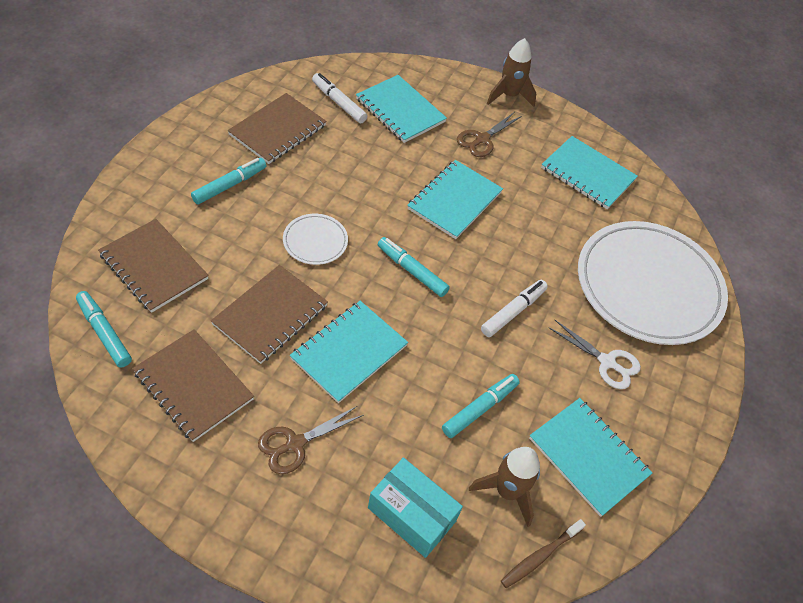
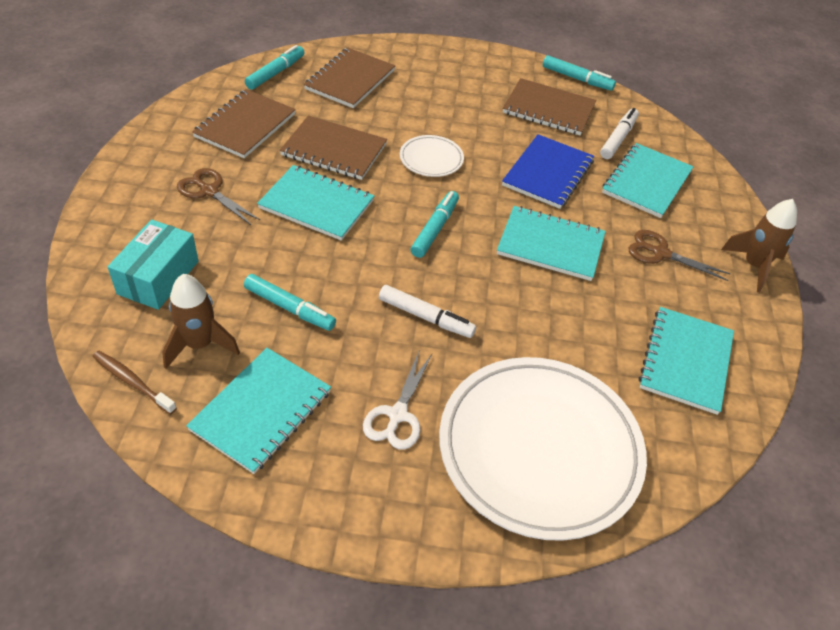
camera: 75 degrees right, 5 degrees down
turquoise marker [191,158,266,204] -> turquoise marker moved to [543,55,616,91]
none -> blue notebook [502,134,594,209]

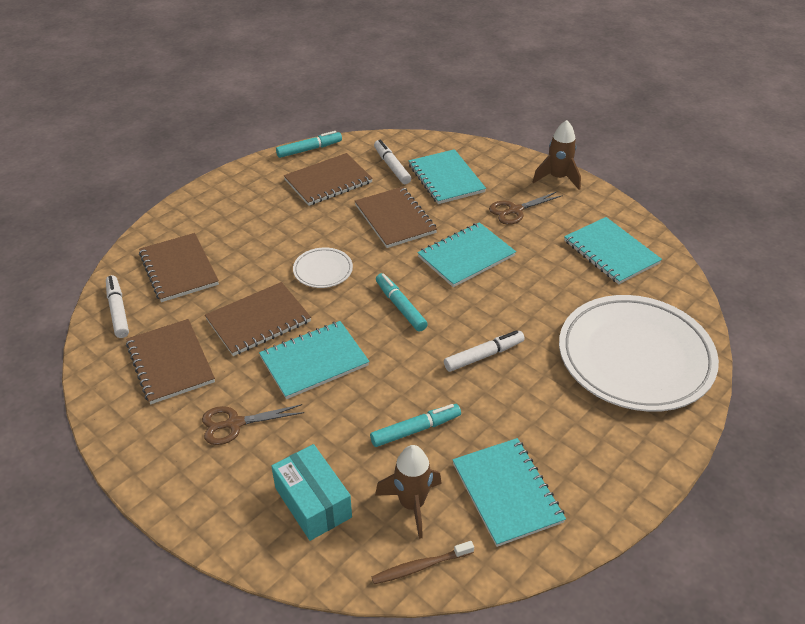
camera: 50 degrees left, 5 degrees down
turquoise marker [245,45,305,90] -> white marker [106,275,129,338]
white scissors [363,352,432,450] -> none
blue notebook [502,134,594,209] -> brown notebook [355,187,437,248]

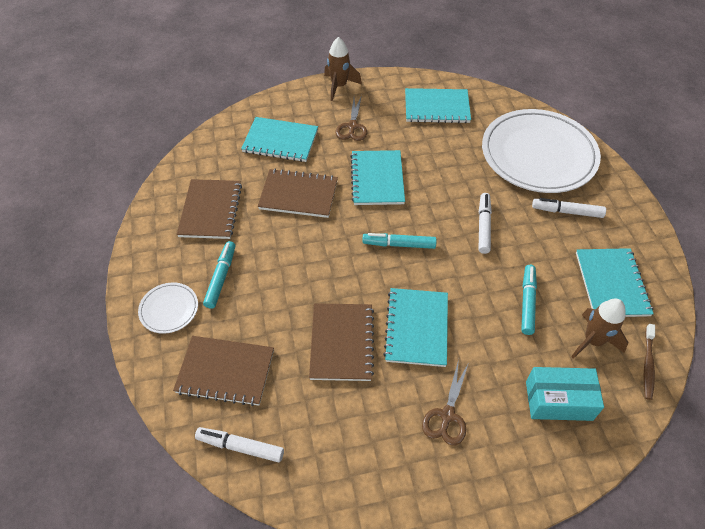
camera: 55 degrees left, 10 degrees up
brown notebook [126,319,215,404] -> none
turquoise marker [276,131,342,158] -> turquoise marker moved to [203,241,235,309]
white plate [293,247,353,288] -> white plate moved to [138,283,198,334]
white marker [374,140,411,184] -> white marker moved to [532,198,606,218]
turquoise notebook [452,438,566,547] -> turquoise notebook turned 75 degrees clockwise [576,248,654,317]

